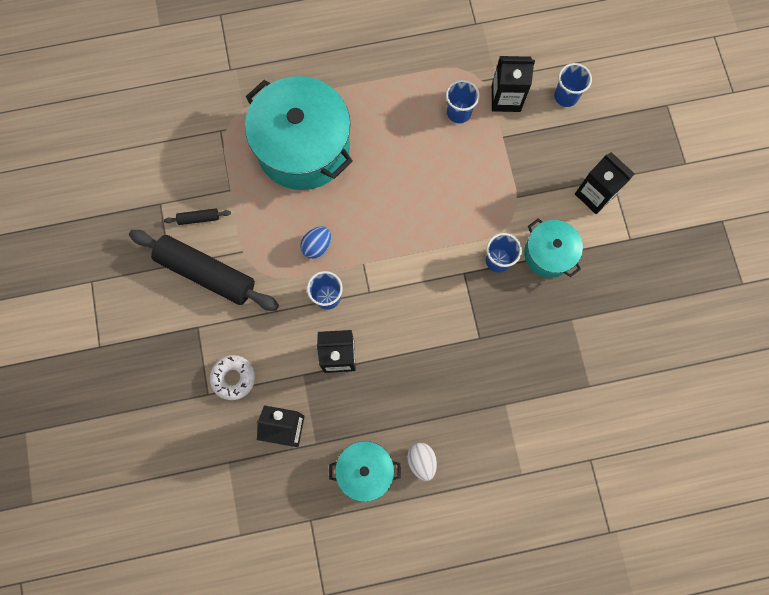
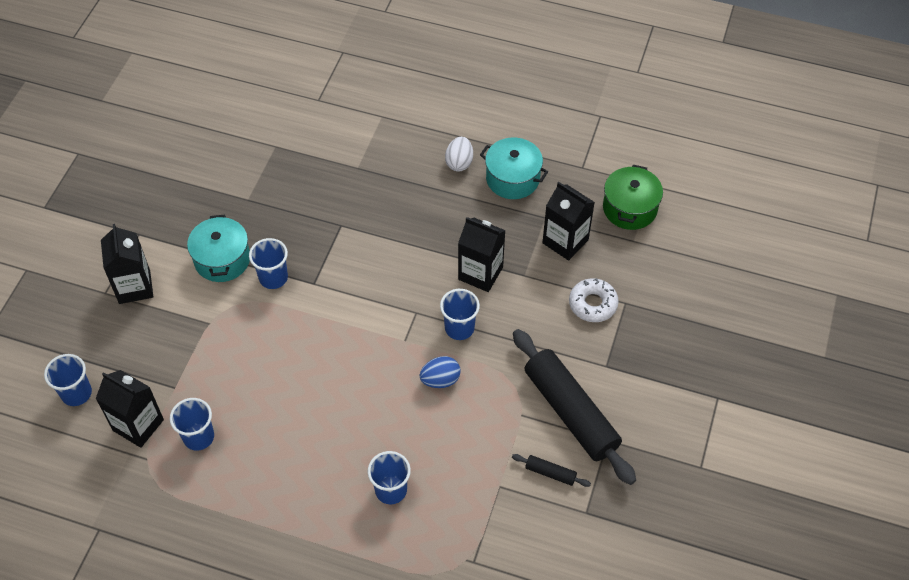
camera: 150 degrees left, 20 degrees down
turquoise pot [245,76,353,190] -> blue cup [367,451,411,504]
none -> green pot [603,165,663,230]

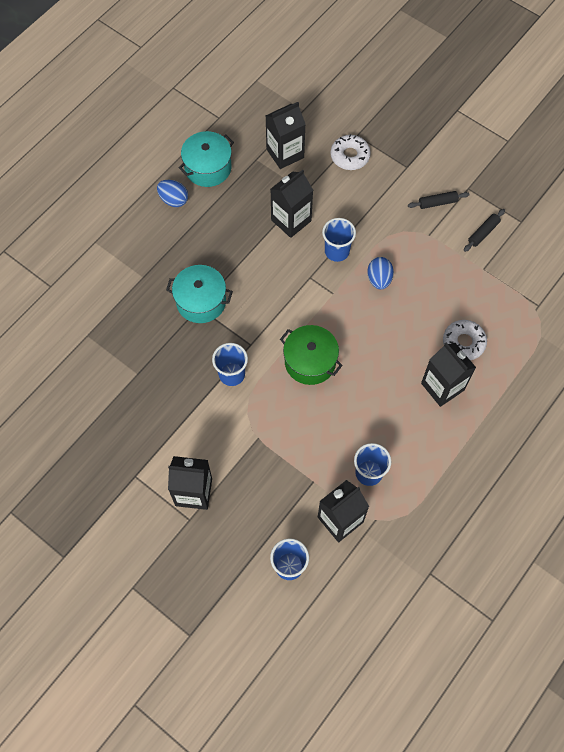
camera: 70 degrees left, 10 degrees up
turquoise pot [187,215,250,282] -> turquoise pot moved to [166,265,233,323]
blue cup [367,451,411,504] -> white donut [443,320,487,360]
white egg [445,137,473,172] -> blue egg [157,180,188,207]
black rolling pin [513,329,636,485] -> black rolling pin [408,191,470,209], size x0.40
green pot [603,165,663,230] -> green pot moved to [280,325,343,385]
none -> black carton [421,342,476,407]

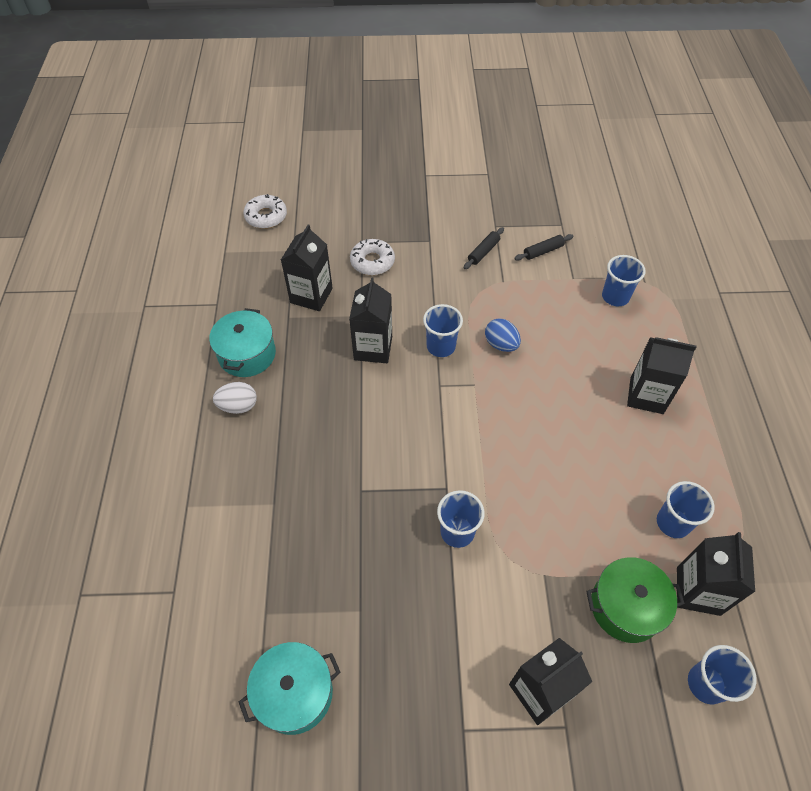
camera: 40 degrees left, 10 degrees down
blue egg [157,180,188,207] -> white egg [213,382,257,414]
turquoise pot [166,265,233,323] -> turquoise pot moved to [239,642,340,735]
green pot [280,325,343,385] -> green pot moved to [586,557,685,643]
white donut [443,320,487,360] -> white donut moved to [243,194,287,229]
black rolling pin [464,209,505,252] -> black rolling pin turned 60 degrees clockwise [514,234,574,261]
none -> blue cup [602,255,646,306]

